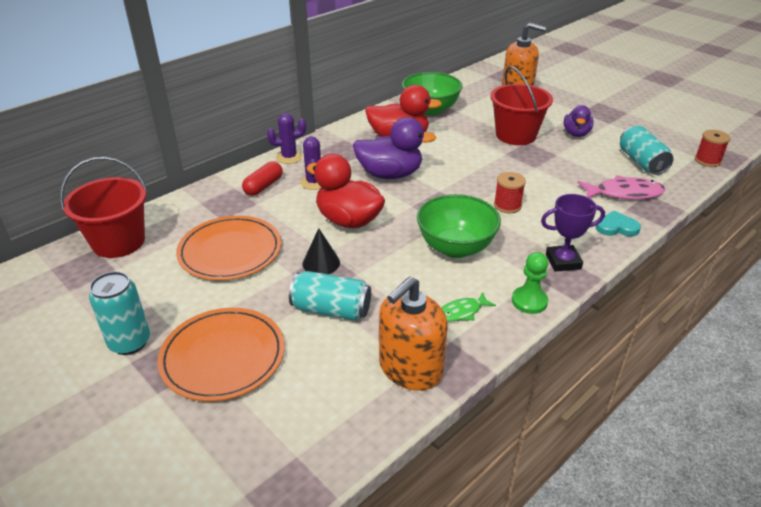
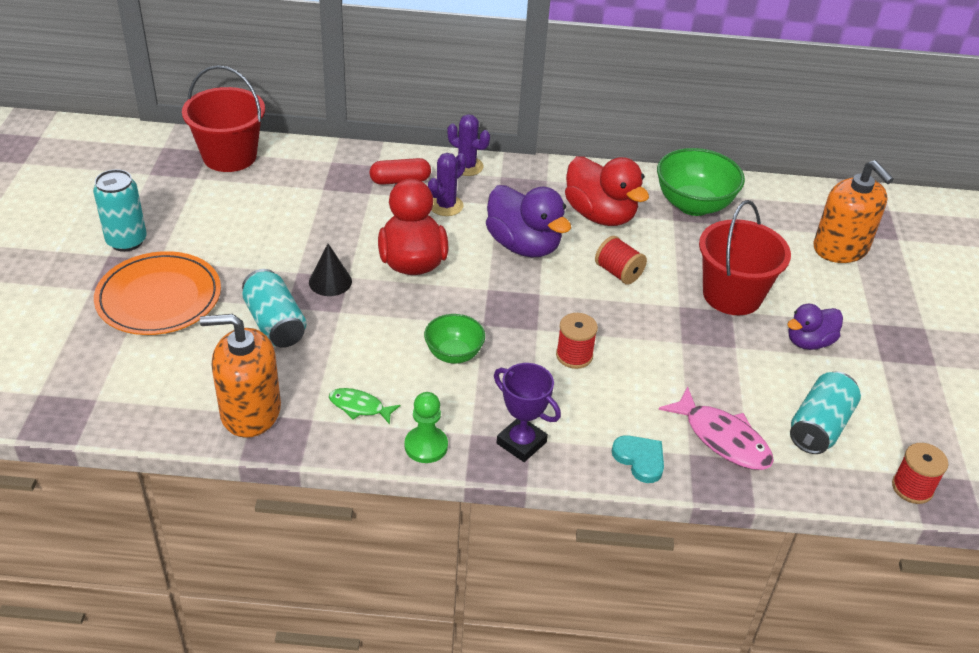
camera: 45 degrees right, 5 degrees up
orange plate [176,216,281,280] -> none
green bowl [417,194,501,258] -> green bowl [424,314,485,364], size x0.60
none -> red spool [595,236,647,285]

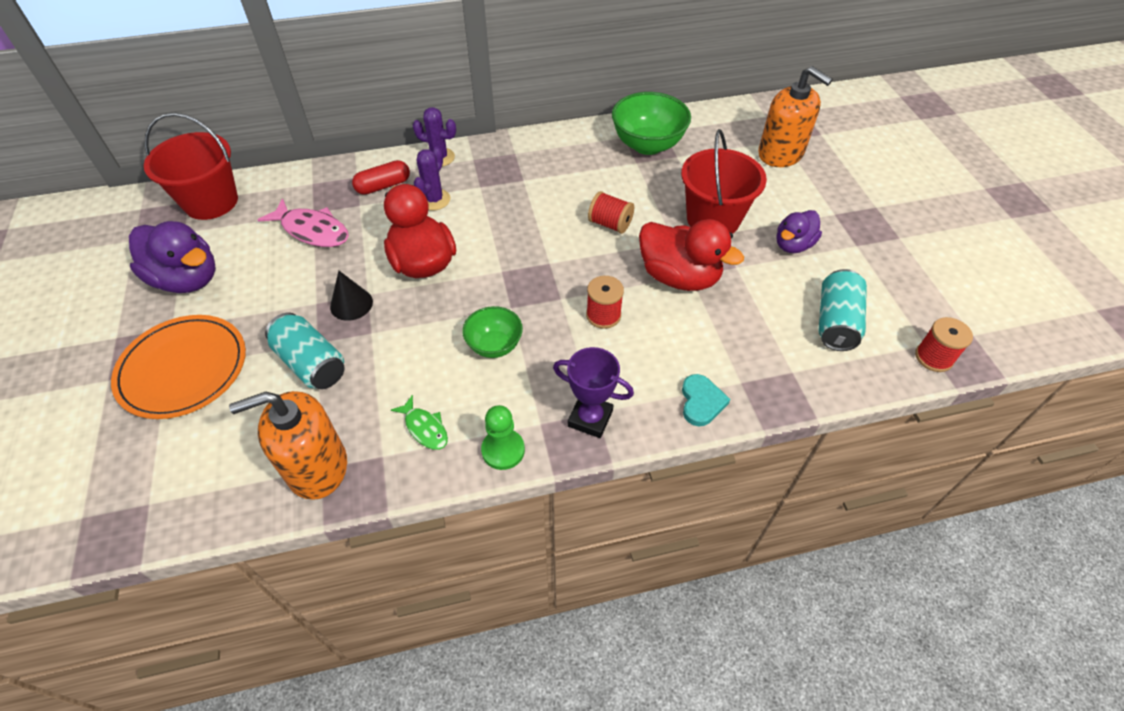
camera: 15 degrees left, 10 degrees up
turquoise can [93,169,147,252] -> none
green fish [329,388,400,425] -> green fish turned 135 degrees counterclockwise [391,395,448,450]
purple duck [486,185,571,257] -> purple duck moved to [129,221,216,293]
red duck [565,156,649,226] -> red duck moved to [639,219,744,291]
turquoise heart [612,435,664,483] -> turquoise heart turned 60 degrees clockwise [682,374,730,426]
pink fish [659,386,774,470] -> pink fish moved to [258,198,349,247]

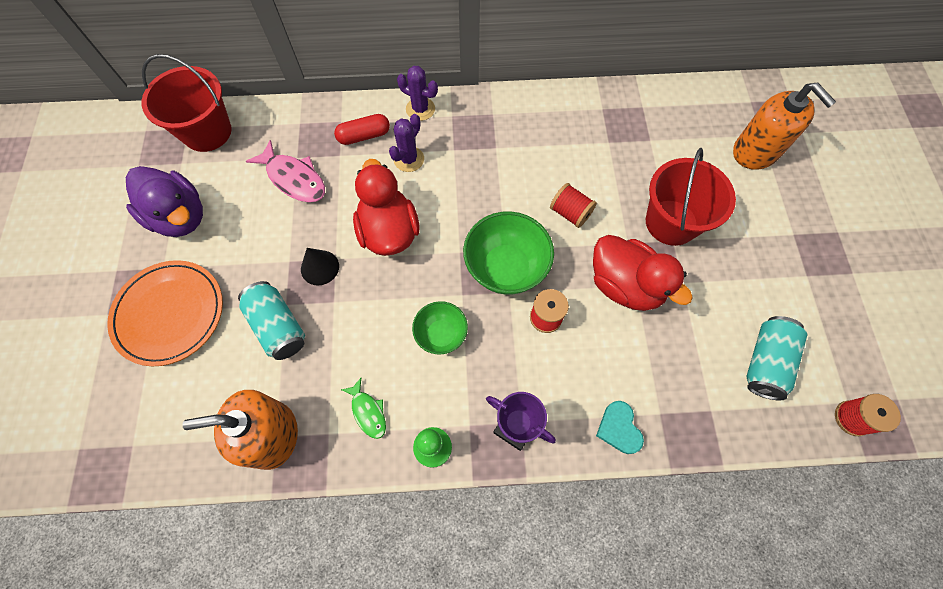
camera: 10 degrees right, 15 degrees up
green bowl [612,92,691,155] -> green bowl moved to [463,211,554,295]
turquoise heart [682,374,730,426] -> turquoise heart turned 150 degrees clockwise [596,401,644,454]
purple duck [777,210,822,253] -> none

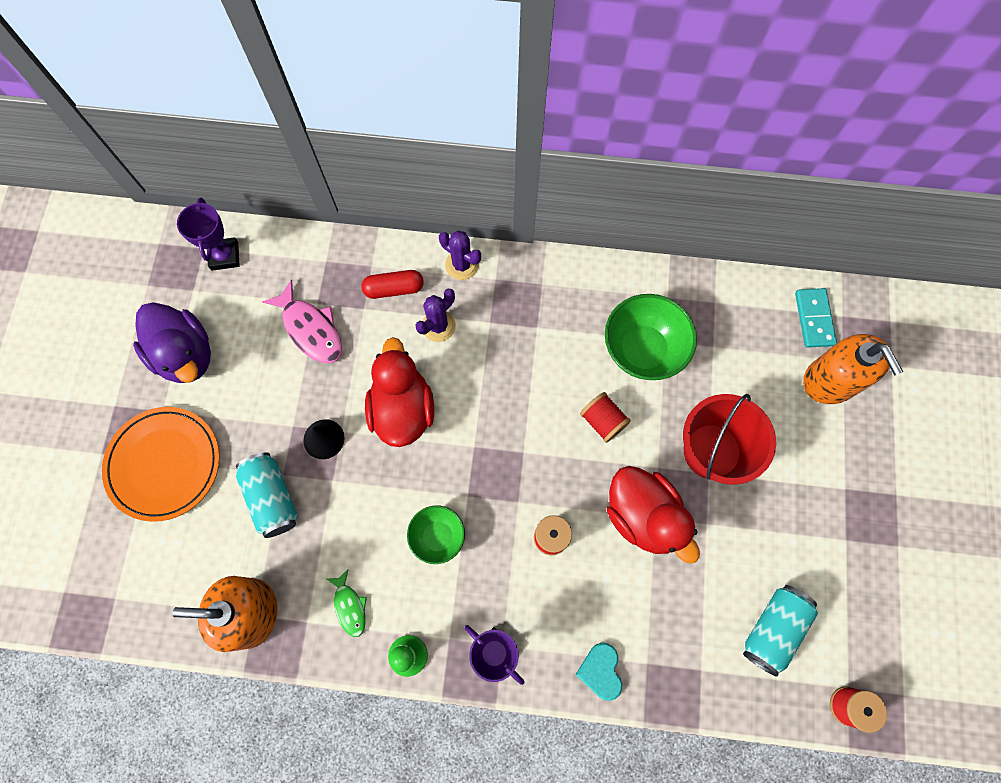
camera: 10 degrees right, 5 degrees up
red bucket [142,54,232,152] -> purple trophy [177,198,240,271]
green bowl [463,211,554,295] -> green bowl moved to [605,294,697,380]
none -> turquoise domino [795,288,837,348]

